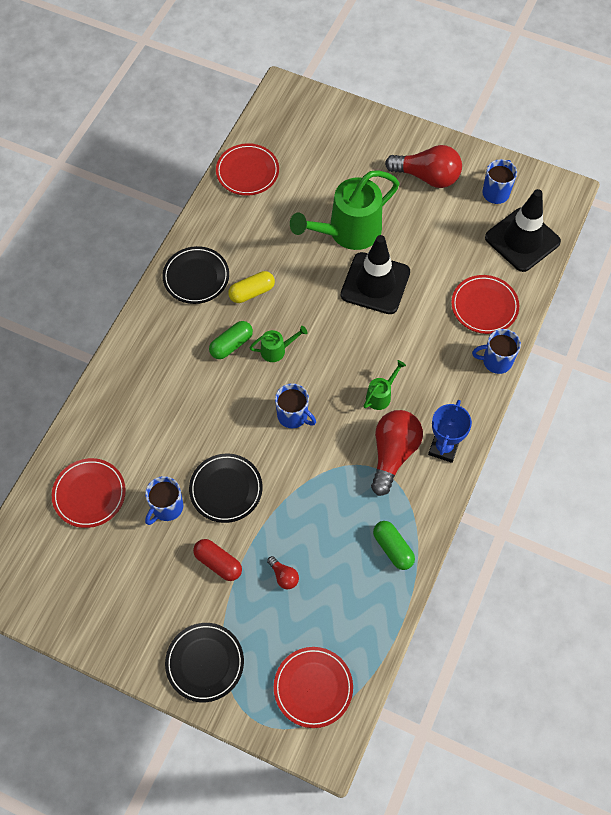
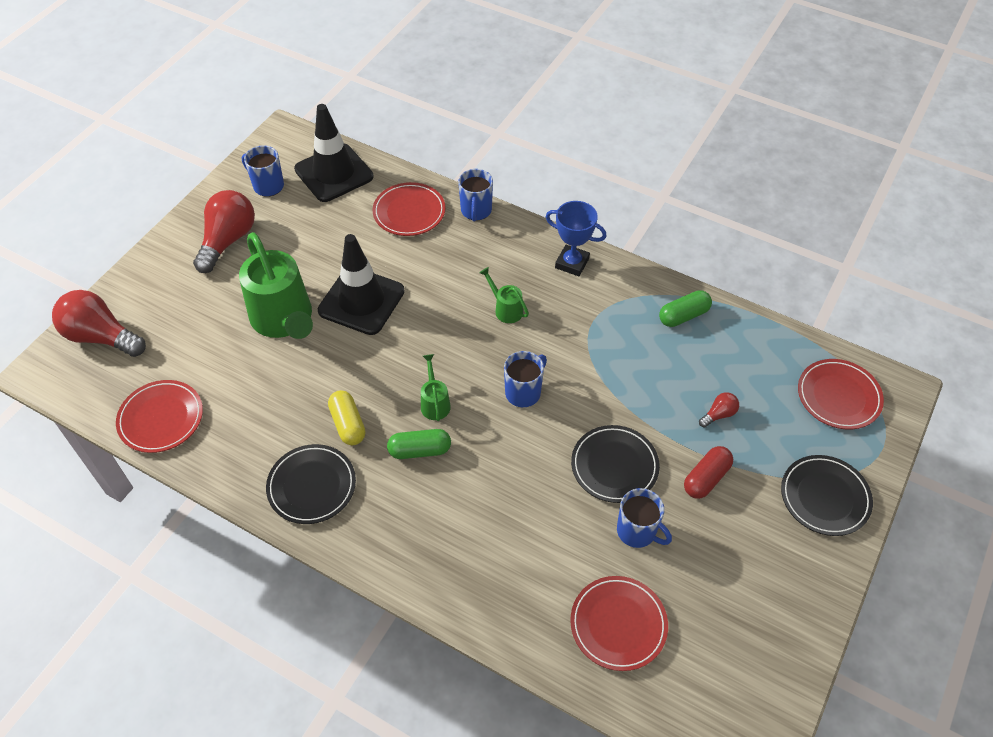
camera: 85 degrees left, 10 degrees down
green capsule [209,321,253,359] -> green capsule turned 60 degrees counterclockwise [387,429,451,459]
red light bulb [371,410,423,496] -> red light bulb moved to [52,290,146,357]

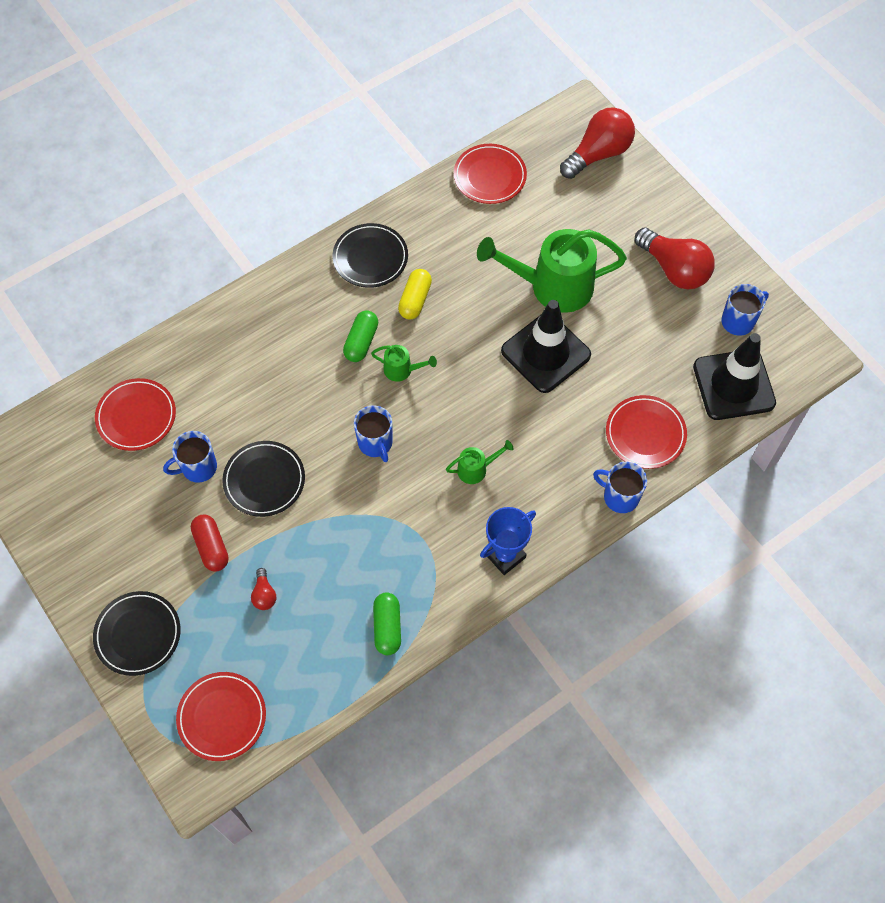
camera: 115 degrees right, 10 degrees up
yellow capsule [328,390,366,445] -> yellow capsule turned 75 degrees counterclockwise [398,269,432,320]

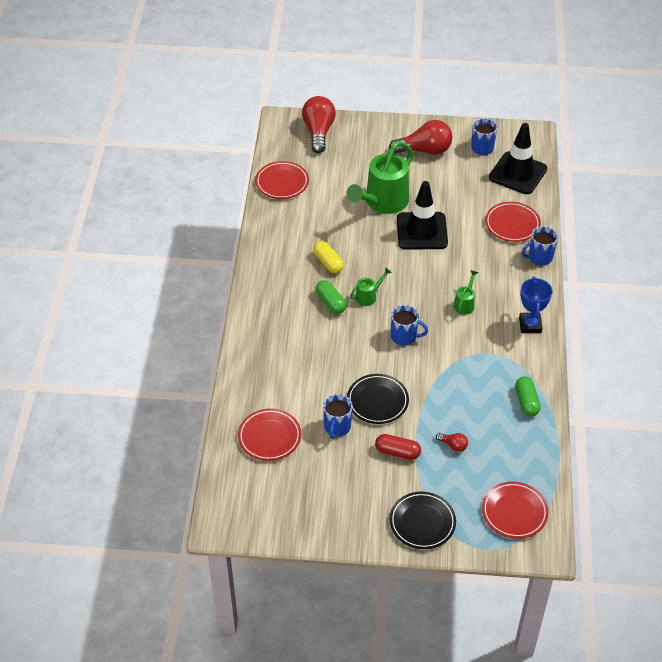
camera: 50 degrees left, 15 degrees down
black plate [333,223,408,288] -> none
green capsule [373,593,401,655] -> green capsule turned 45 degrees clockwise [515,377,540,417]

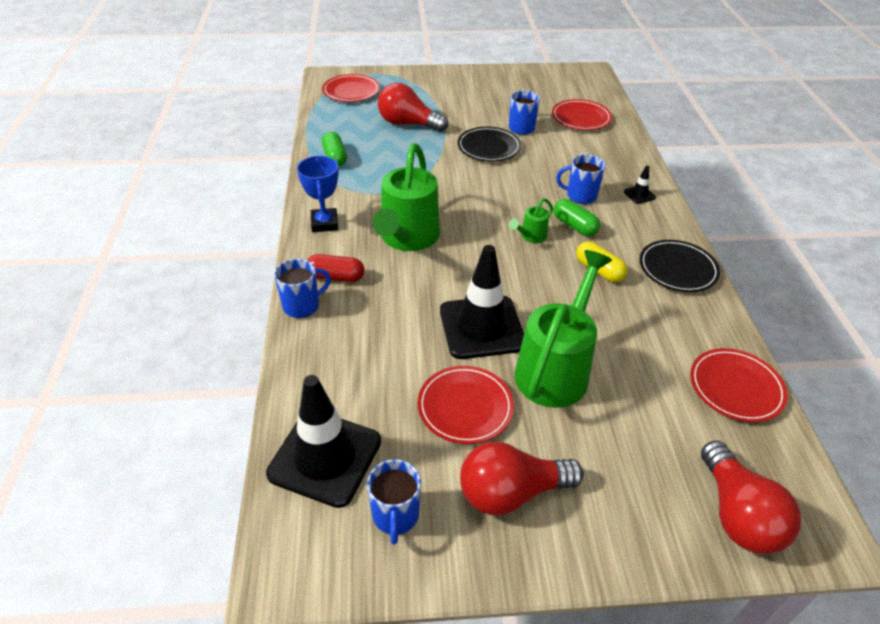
camera: 170 degrees right, 5 degrees down
red capsule [375,434,421,460] -> red capsule moved to [307,254,365,282]
black plate [390,492,456,549] -> black plate moved to [639,240,720,292]
blue mug [391,305,428,346] -> blue mug moved to [556,154,606,204]
red light bulb [436,433,468,452] -> red light bulb [378,83,448,132], size x2.21
green watering can [454,270,478,315] -> green watering can [372,143,440,251], size x2.25
red plate [485,202,541,242] -> red plate moved to [417,366,514,444]
none -> black traffic cone [624,166,656,204]

